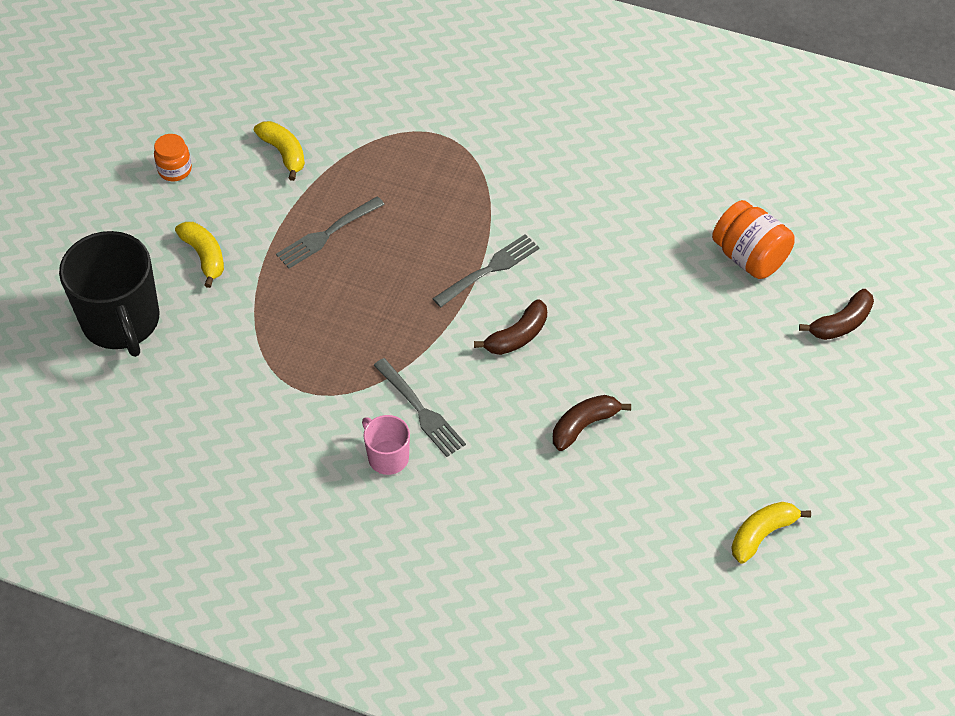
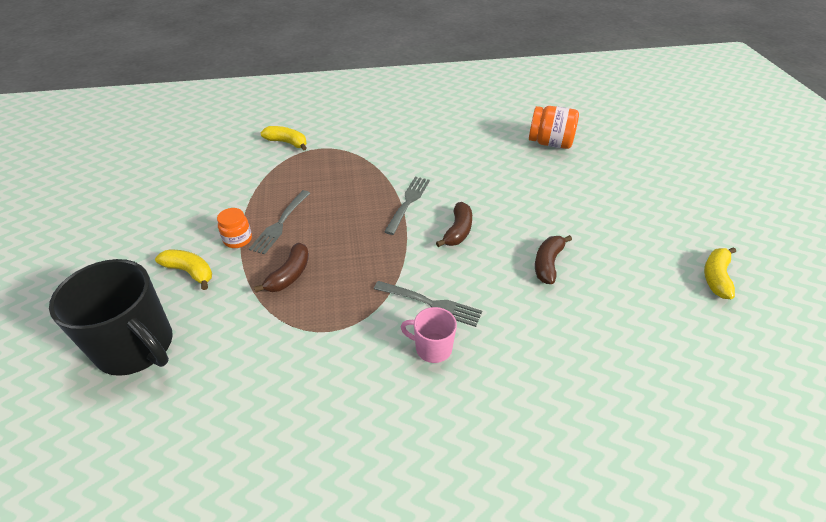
camera: 30 degrees left, 10 degrees down
orange jar [154,134,192,181] -> orange jar moved to [217,208,252,248]
yellow banana [254,121,305,181] -> yellow banana moved to [261,126,307,151]
brown banana [799,289,874,340] -> brown banana moved to [254,243,309,293]

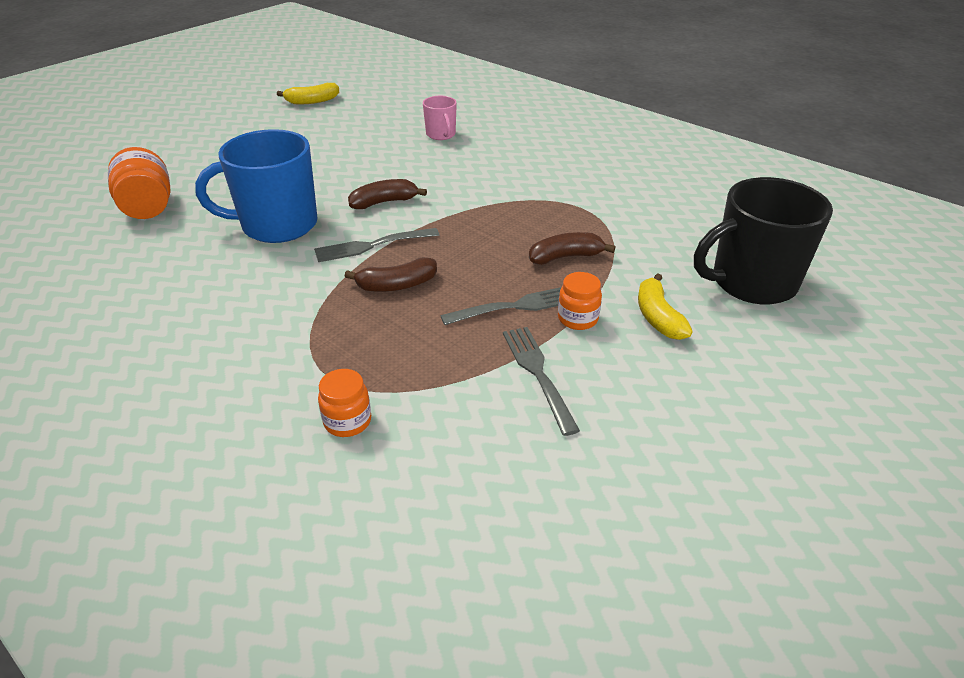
camera: 130 degrees left, 5 degrees down
black mug [49,259,173,376] -> black mug turned 105 degrees counterclockwise [694,177,833,305]
yellow banana [261,126,307,151] -> orange jar [318,369,371,437]
grey fork [374,281,482,327] -> grey fork moved to [503,327,580,436]
pink mug [401,307,457,363] -> pink mug moved to [423,96,457,140]
brown banana [535,235,572,284] -> brown banana moved to [345,257,437,292]
none -> blue mug [195,129,317,243]

